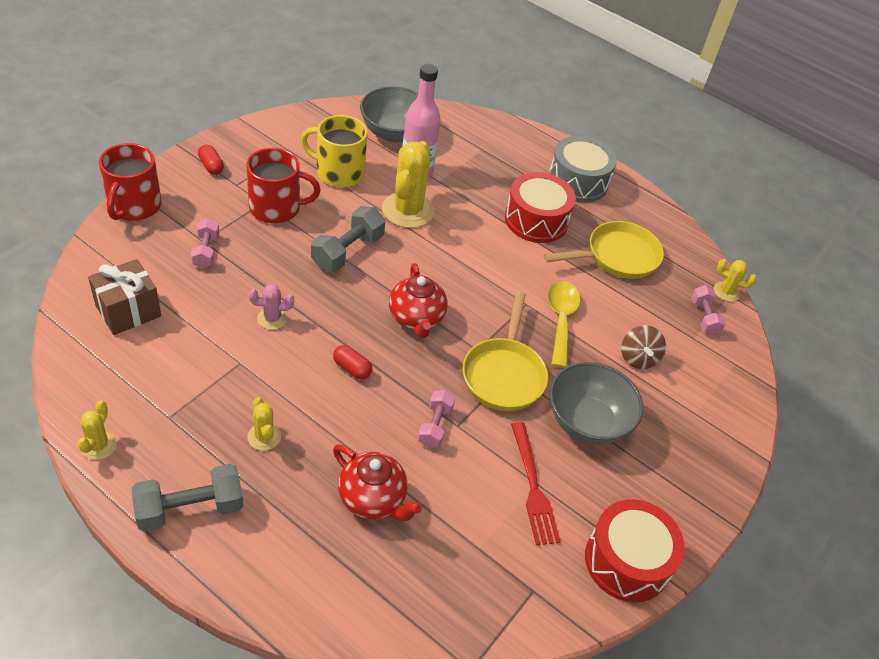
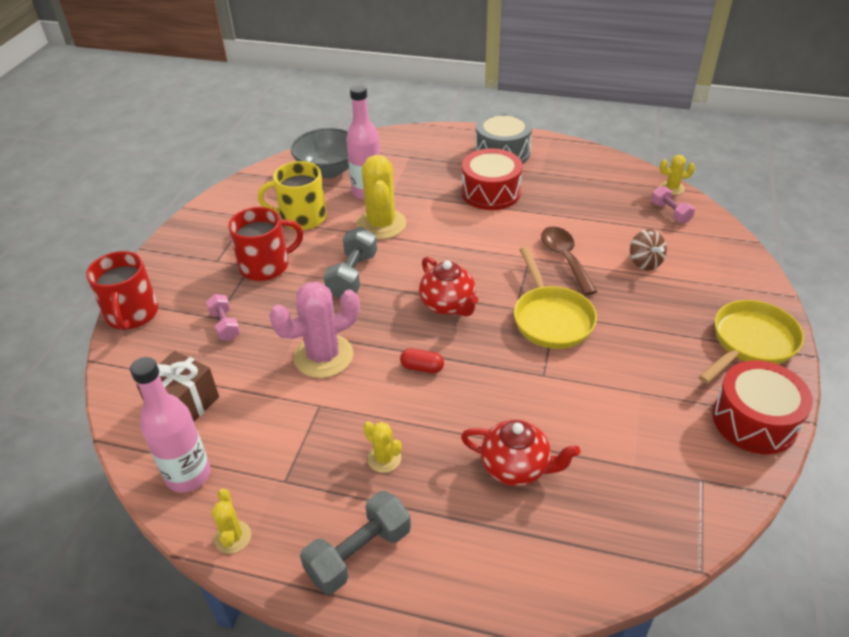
camera: 15 degrees left, 5 degrees down
red capsule [198,144,224,175] -> none
pink cactus [249,284,294,330] -> pink cactus [269,282,360,378], size x2.00
pink dumbbell [418,390,455,448] -> none
red fork [511,422,561,545] -> none
yellow pan [544,221,664,279] -> yellow pan moved to [699,300,804,384]
yellow spoon [548,281,581,368] -> brown spoon [541,226,597,295]
grey bowl [549,362,643,445] -> none
none -> pink bottle [130,357,211,493]

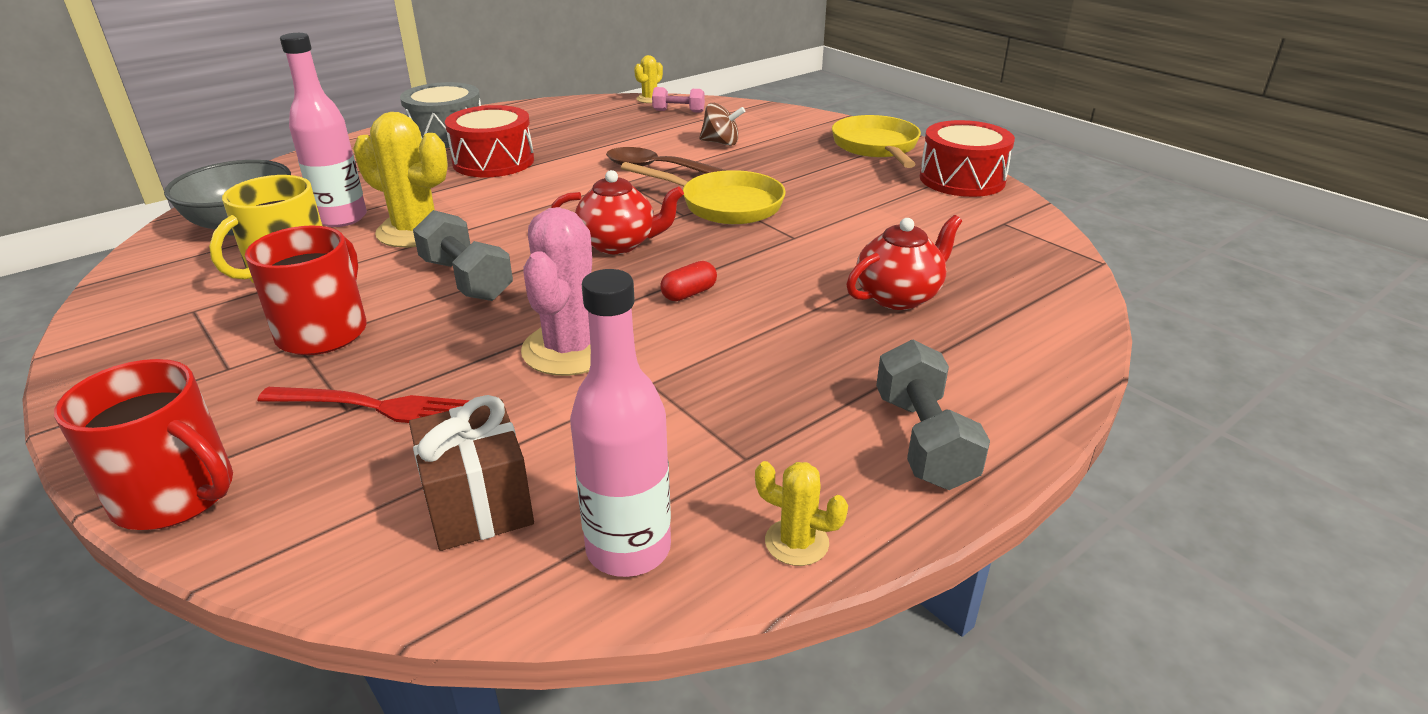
camera: 55 degrees left, 10 degrees down
pink dumbbell [206,294,240,341] -> red fork [257,387,470,423]
yellow cactus [363,421,402,473] -> none

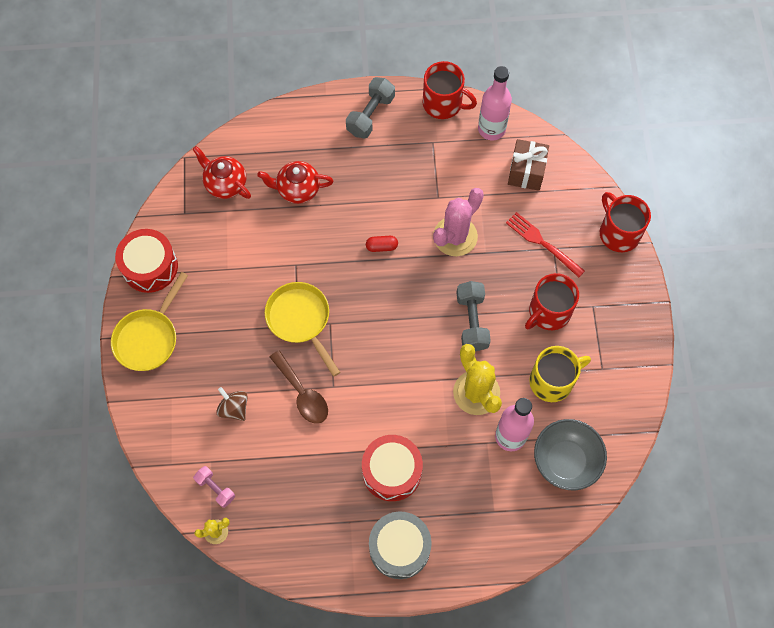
camera: 145 degrees left, 35 degrees up
red teapot [551,170,684,254] -> red teapot moved to [192,146,251,199]
yellow cactus [755,461,848,566] -> red mug [423,61,477,119]

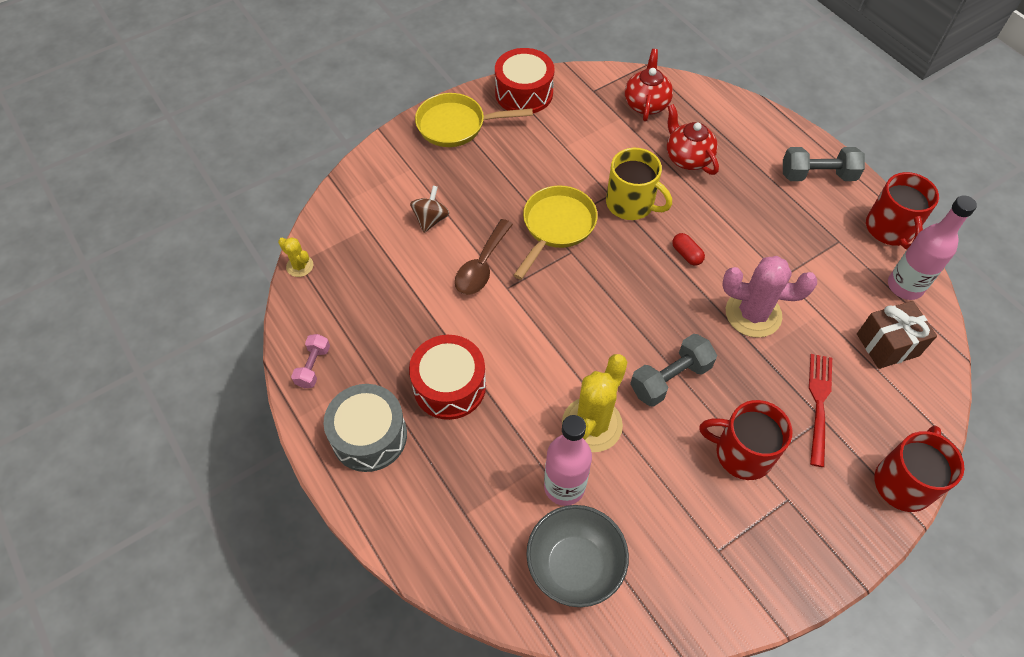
camera: 60 degrees right, 10 degrees down
pink dumbbell [193,466,235,508] -> pink dumbbell moved to [291,334,330,388]
yellow mug [529,346,591,402] -> yellow mug moved to [606,148,672,220]

